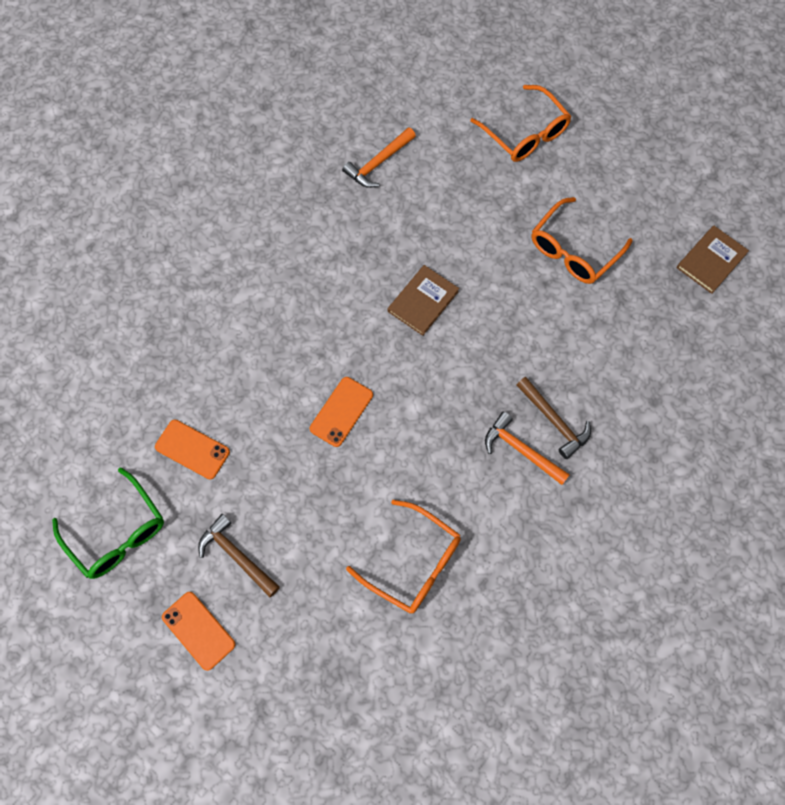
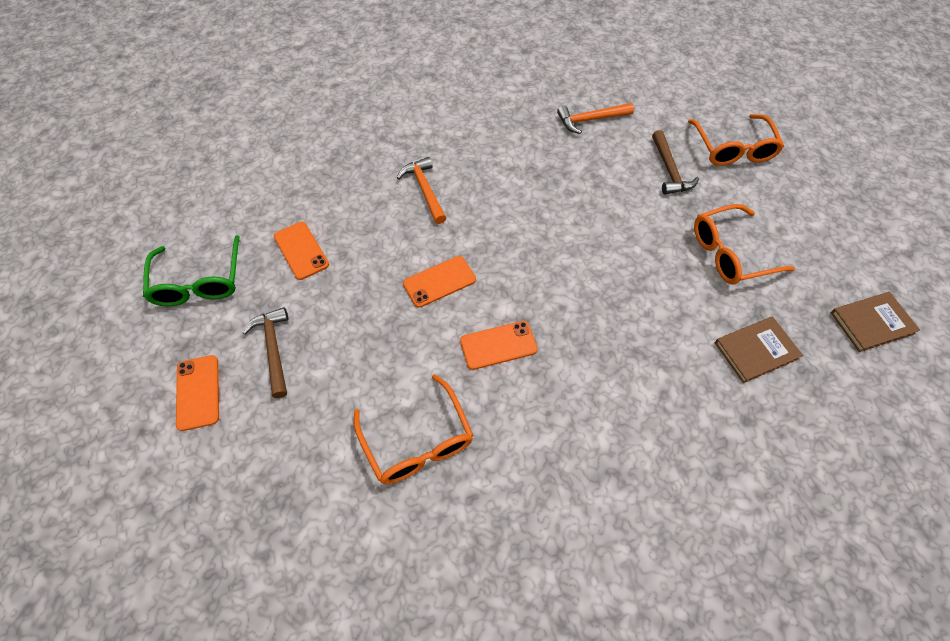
camera: 30 degrees right, 10 degrees down
brown book [388,265,459,336] -> brown book moved to [715,316,803,383]
orange hammer [485,412,570,485] -> orange hammer moved to [397,157,446,224]
brown hammer [516,377,591,459] -> brown hammer moved to [652,130,699,195]
none -> orange phone [460,321,538,370]

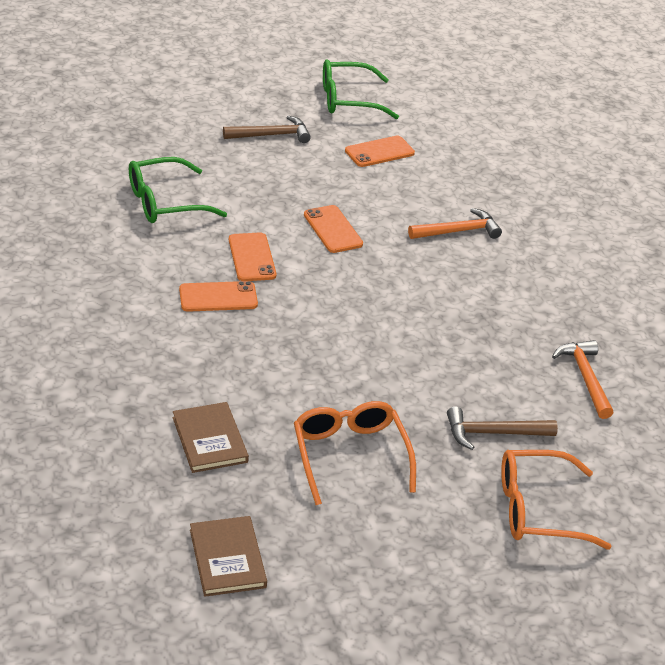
camera: 90 degrees right, 20 degrees down
orange phone [176,355,219,431] -> orange phone moved to [179,281,258,312]
orange glasses [354,374,473,485] -> green glasses [129,157,227,223]

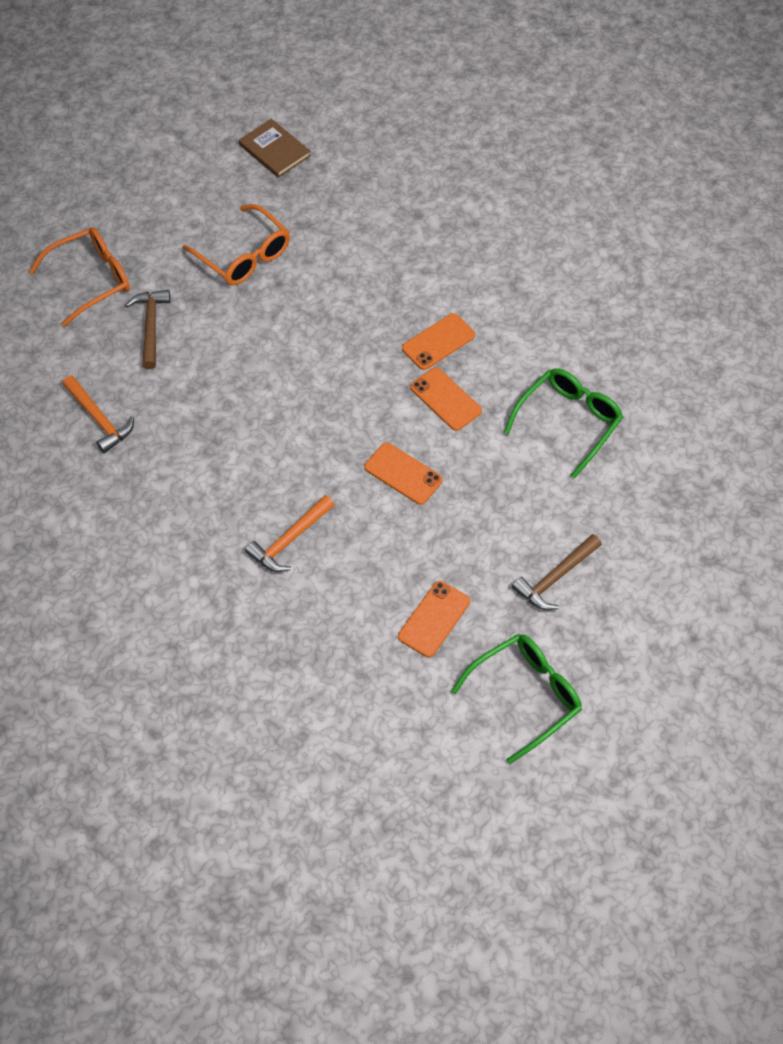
camera: 155 degrees right, 20 degrees up
brown book [173,402,249,473] -> none
brown hammer [447,406,558,450] -> brown hammer turned 60 degrees counterclockwise [126,290,171,369]

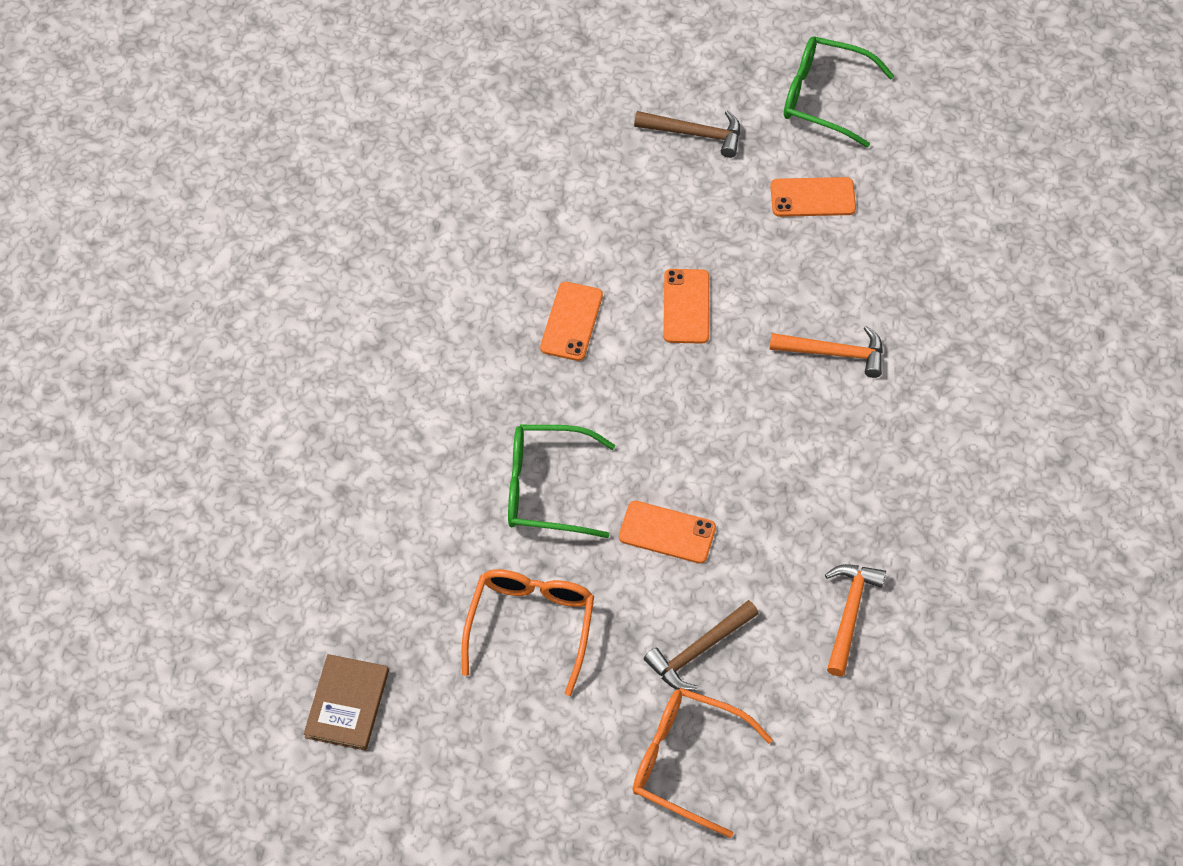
camera: 125 degrees left, 0 degrees up
orange phone [402,313,475,370] -> orange phone moved to [619,501,716,564]
green glasses [504,368,623,479] -> green glasses moved to [508,425,615,538]

